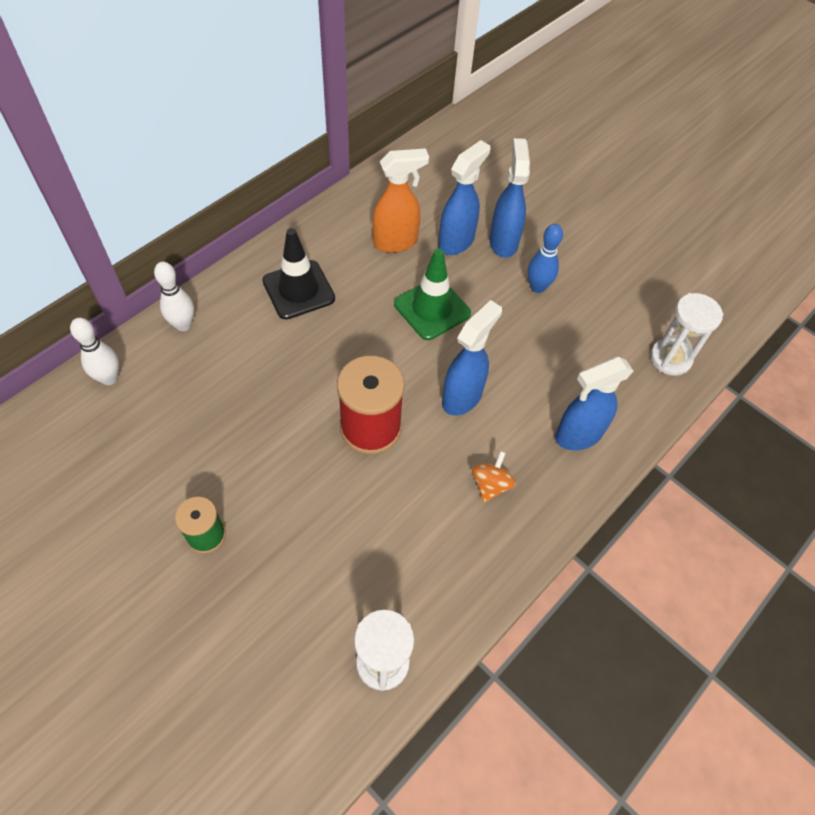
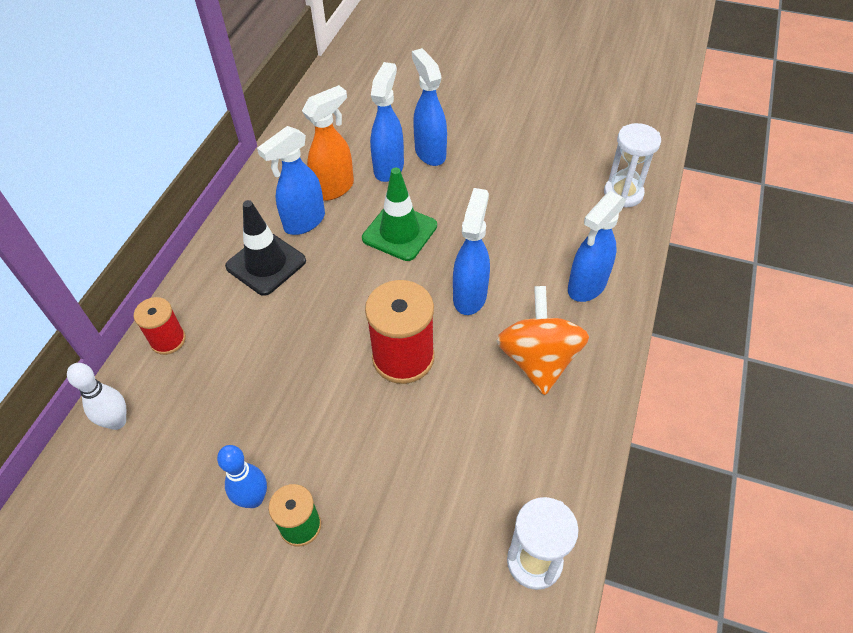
camera: 20 degrees left, 5 degrees down
white bowling pin [154,262,194,331] -> red spool [133,297,186,355]
orange spinning top [472,451,516,503] -> orange spinning top [496,286,589,395], size x1.95
blue bowling pin [528,224,563,293] -> blue bowling pin moved to [217,445,267,508]
none -> blue spray bottle [257,126,325,235]

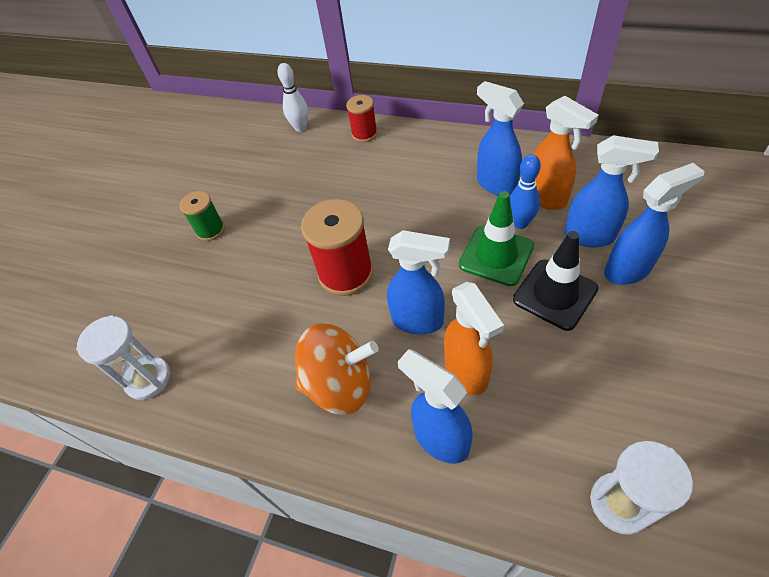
camera: 95 degrees right, 0 degrees up
blue bowling pin [217,445,267,508] -> blue bowling pin moved to [510,154,541,229]
black traffic cone [225,200,306,296] -> black traffic cone moved to [513,231,598,331]
none -> orange spray bottle [444,282,504,395]

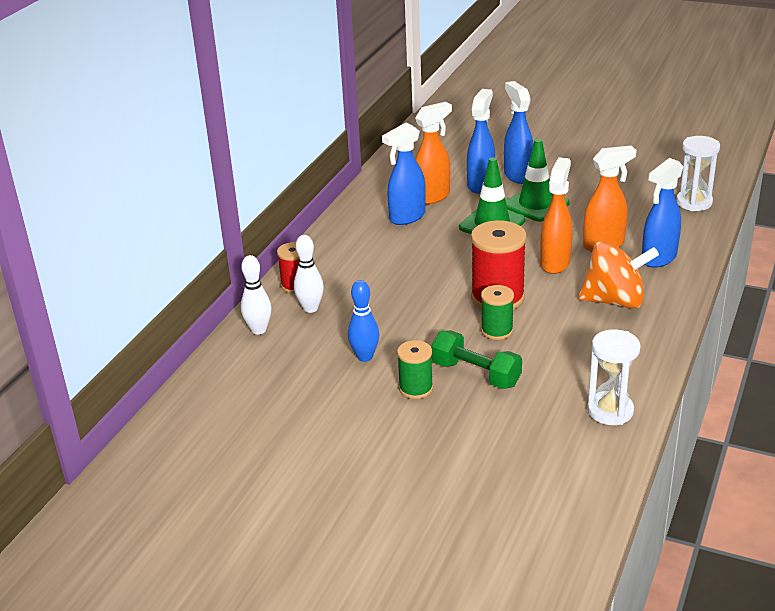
camera: 90 degrees left, 20 degrees down
orange spinning top [295,324,379,415] -> orange spinning top turned 90 degrees clockwise [578,241,659,309]
blue spray bottle [387,230,450,334] -> orange spray bottle [540,157,572,274]
blue bowling pin [510,154,541,229] -> blue bowling pin moved to [348,280,379,362]
black traffic cone [513,231,598,331] -> green traffic cone [506,139,570,222]
none -> white bowling pin [294,235,324,313]
none -> green dumbbell [431,330,522,389]
none -> green spool [481,285,514,340]

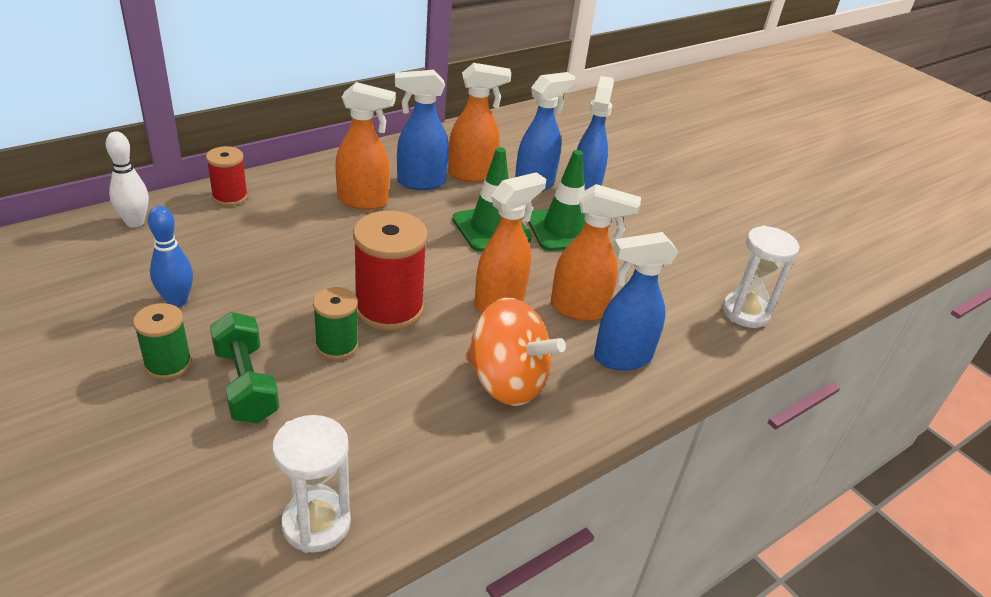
camera: 25 degrees right, 5 degrees up
white bowling pin [294,235,324,313] -> none
none -> orange spray bottle [335,82,396,210]

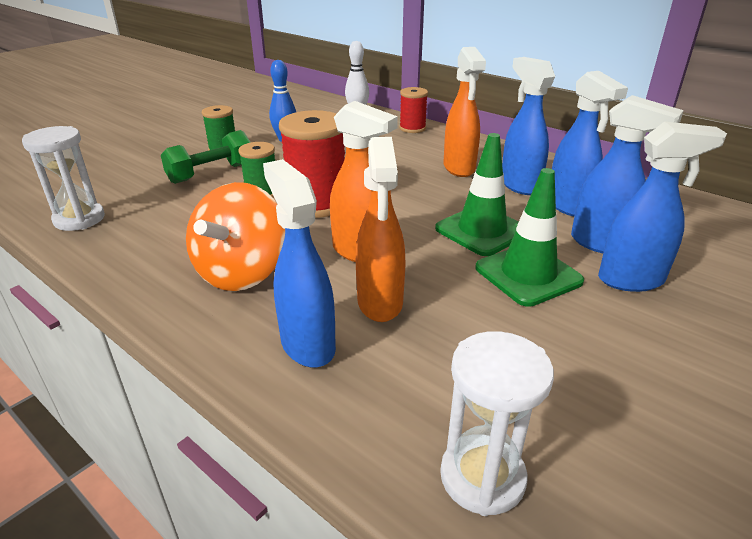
camera: 80 degrees right, 5 degrees down
orange spray bottle [448,63,511,182] -> blue spray bottle [552,71,628,216]

